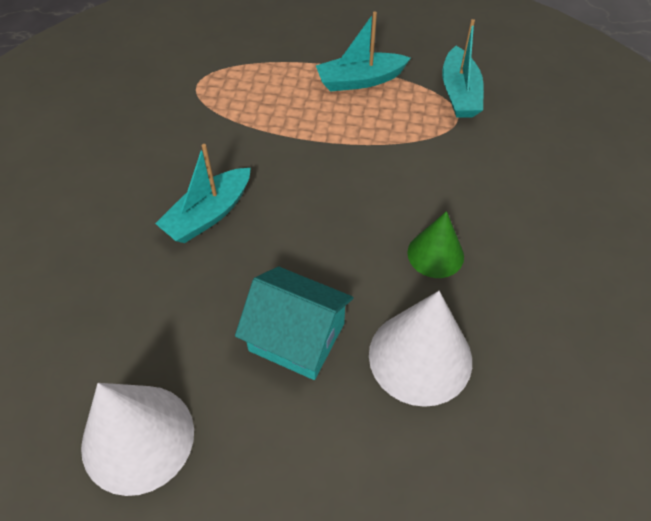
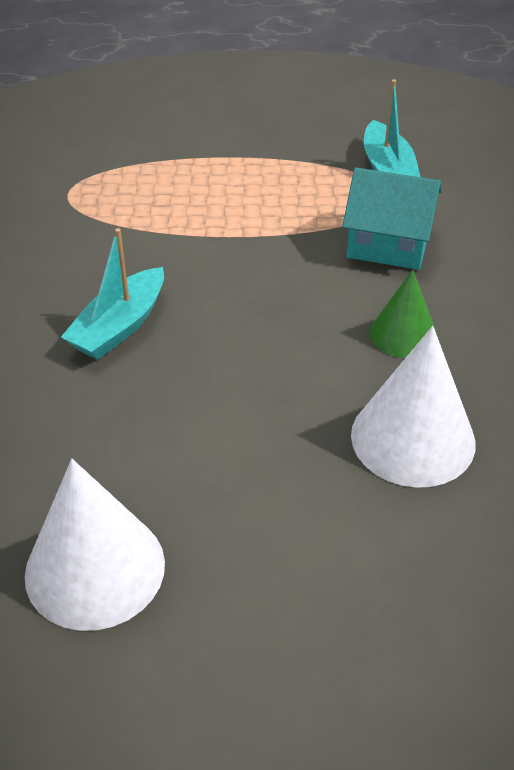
camera: 10 degrees left, 10 degrees down
turquoise house [235,267,353,380] -> turquoise house moved to [342,168,441,270]
turquoise boat [316,11,411,92] -> none

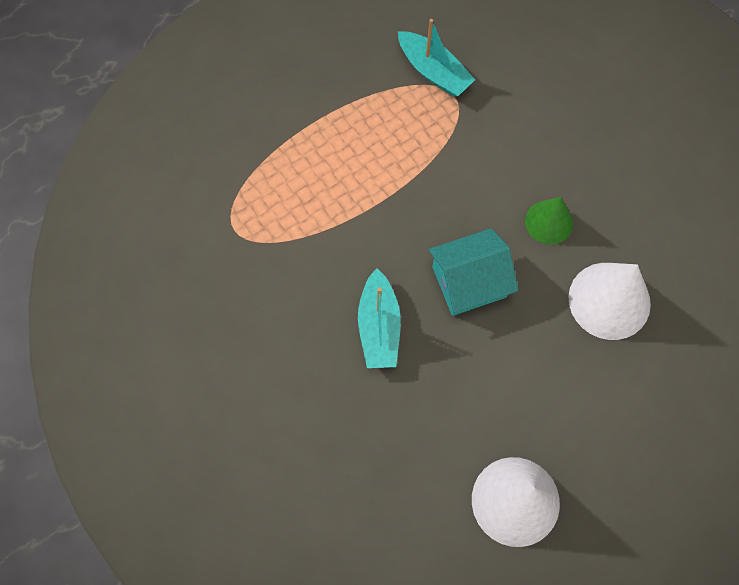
camera: 35 degrees left, 25 degrees up
turquoise house [342,168,441,270] -> turquoise house moved to [429,229,518,316]

